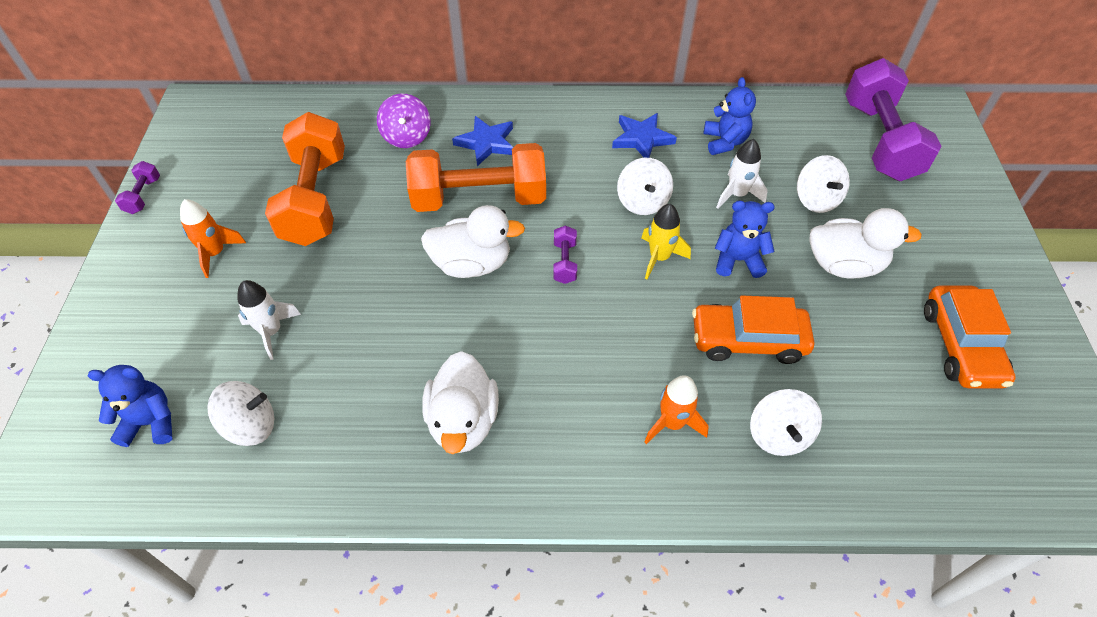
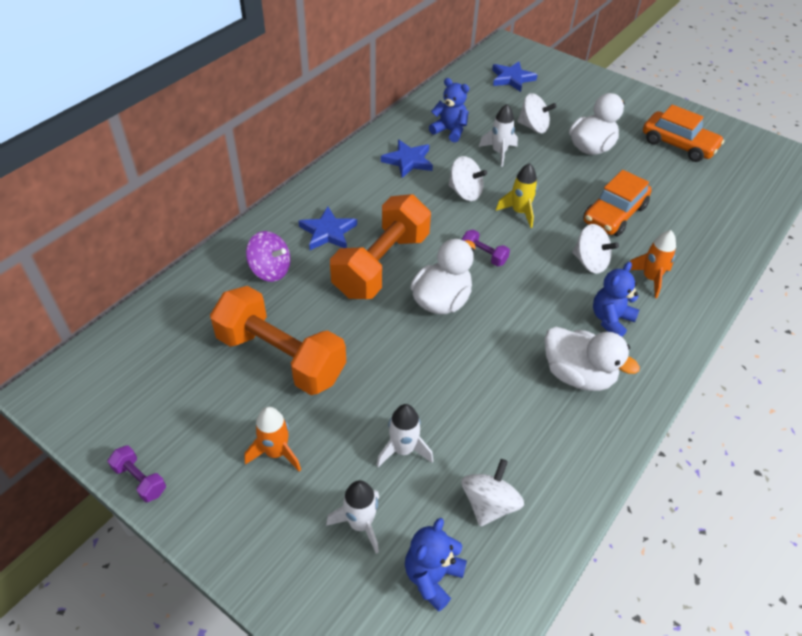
camera: 55 degrees left, 5 degrees down
blue teddy bear [715,201,775,278] -> blue teddy bear moved to [593,262,639,337]
white spinning top [750,389,822,456] -> white spinning top moved to [572,224,619,274]
purple dumbbell [845,58,942,181] -> blue star [492,62,537,92]
none -> white rocket [326,480,379,554]

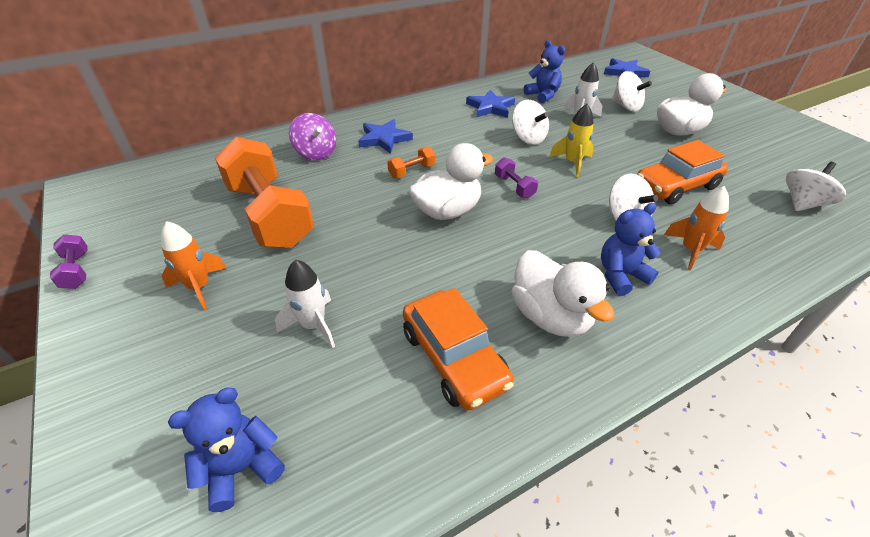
camera: 25 degrees right, 5 degrees down
white rocket [326,480,379,554] -> none
orange dumbbell [330,194,431,299] -> orange dumbbell [387,146,436,178], size x0.41
white spinning top [461,459,524,526] -> white spinning top moved to [786,162,846,211]
orange car [643,105,725,162] -> orange car moved to [403,288,514,411]

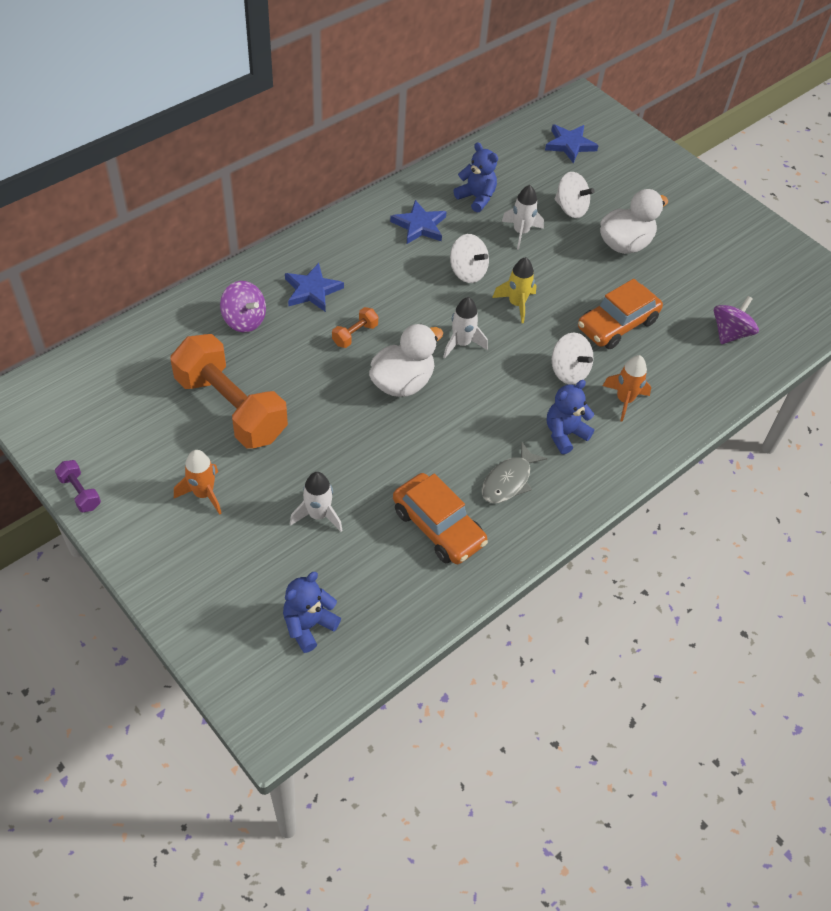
camera: 15 degrees left, 10 degrees up
purple dumbbell [495,157,538,198] -> white rocket [443,297,488,358]
white duck [511,250,615,337] -> grey fish [482,442,547,503]
white spinning top [786,162,846,211] -> purple spinning top [714,296,759,344]

